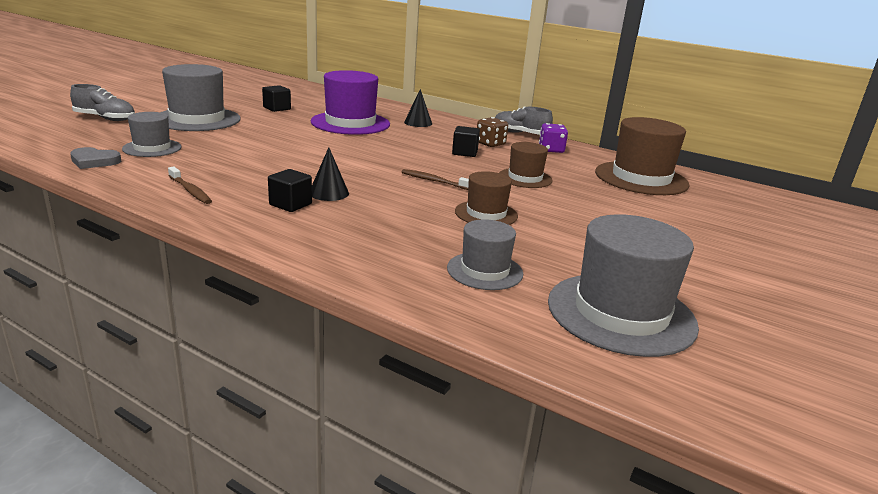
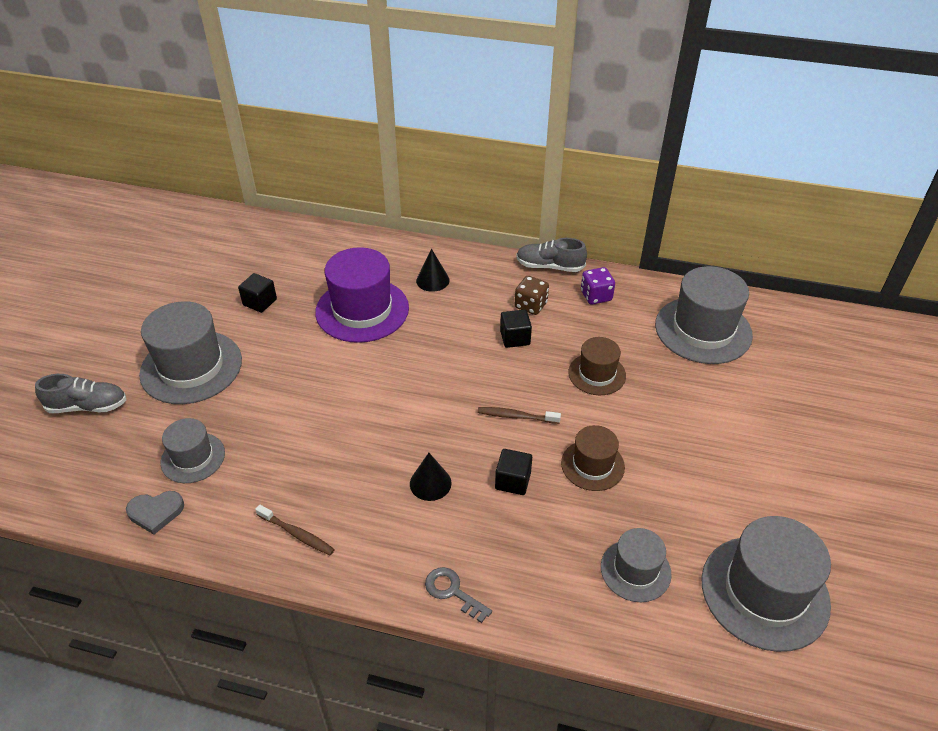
camera: 15 degrees left, 20 degrees up
black cube [268,169,312,212] -> black cube moved to [495,449,532,495]
brown hat [595,117,690,195] -> grey hat [655,266,753,364]
none -> grey key [425,567,492,623]

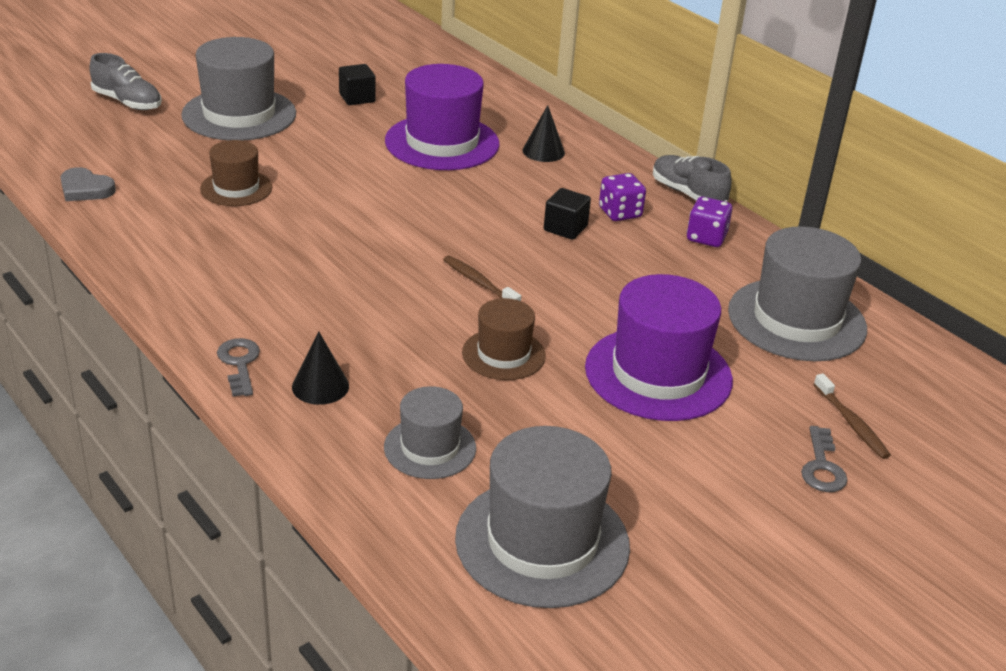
camera: 35 degrees right, 10 degrees down
grey hat [161,418,225,483] -> none
brown toothbrush [255,504,335,555] -> brown toothbrush moved to [813,373,891,459]
black cone [410,453,451,501] -> black cone moved to [292,331,349,405]
black cube [495,449,532,495] -> none
brown dice [515,276,549,315] -> purple dice [599,173,646,221]
brown hat [568,337,626,395] -> brown hat moved to [200,140,272,206]
none -> purple hat [585,274,733,421]
none -> grey key [801,426,848,492]

